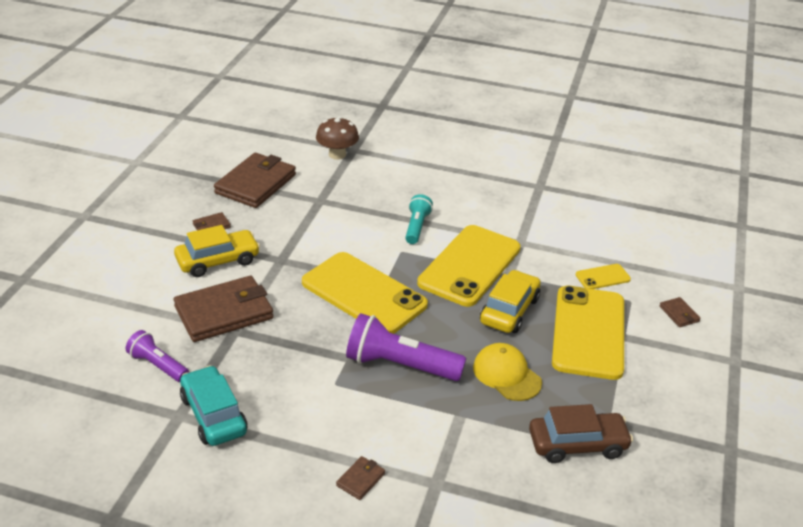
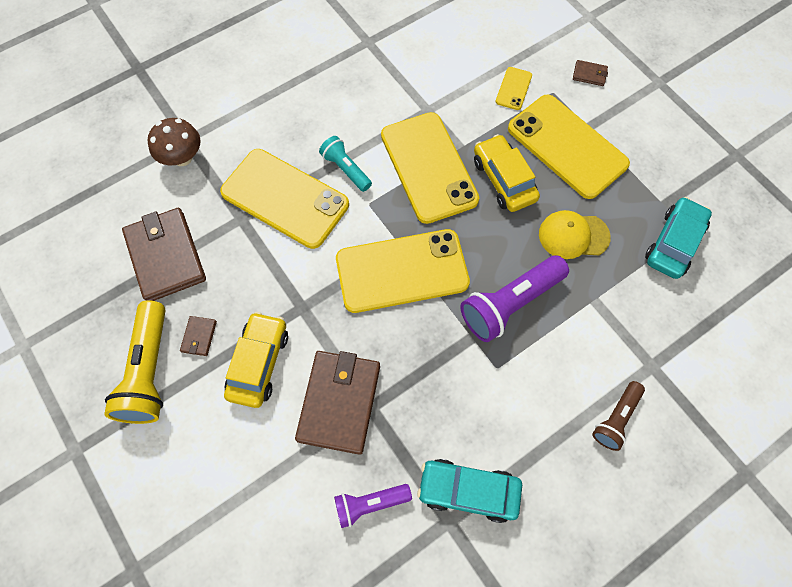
camera: 50 degrees left, 30 degrees up
brown wallet [336,456,385,500] -> brown flashlight [592,381,645,451]
brown car [529,404,633,463] -> turquoise car [645,197,712,279]
none -> yellow flashlight [104,300,166,424]
none -> yellow phone [220,149,349,249]

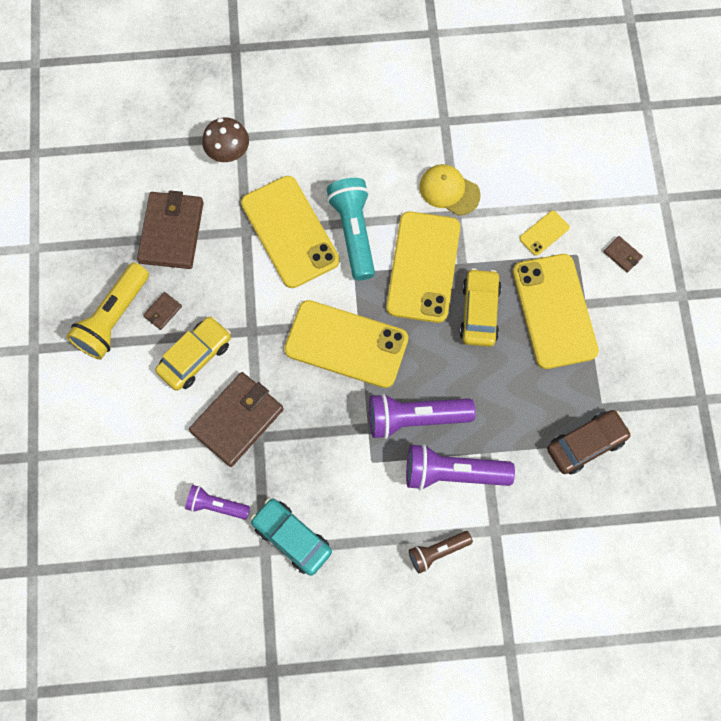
camera: 30 degrees right, 5 degrees up
turquoise flashlight [319,136,372,192] -> turquoise flashlight [327,178,375,281], size x1.70
yellow cap [539,210,611,259] -> yellow cap moved to [419,164,481,216]
turquoise car [645,197,712,279] -> brown car [547,410,632,475]
none -> purple flashlight [406,444,515,490]

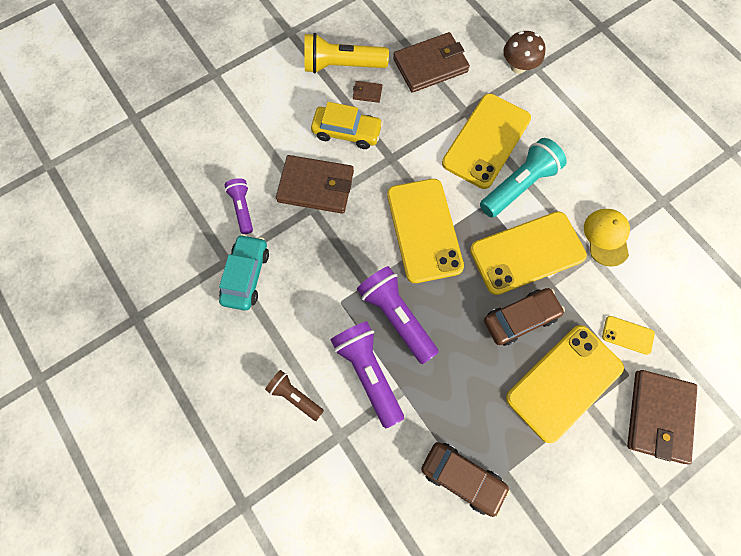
camera: 60 degrees right, 0 degrees up
yellow car [459,268,502,347] -> brown car [484,288,565,346]
brown wallet [604,236,643,273] -> brown wallet [627,370,697,464], size x2.36

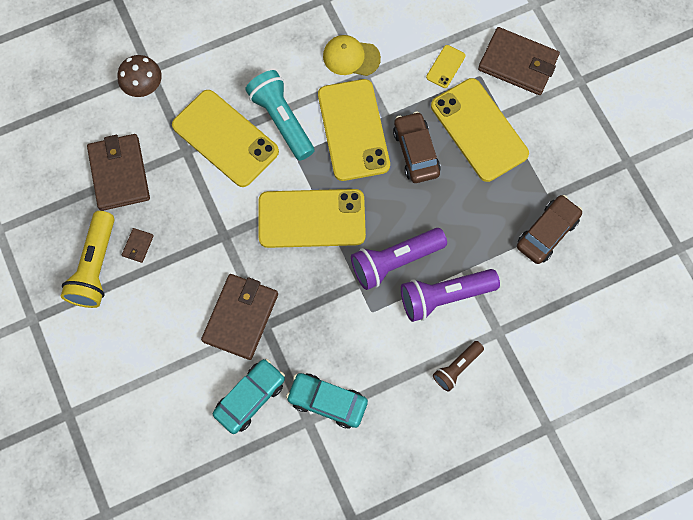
camera: 80 degrees left, 0 degrees up
purple flashlight [225,178,253,234] -> turquoise car [213,359,285,434]
yellow car [311,102,383,149] -> none

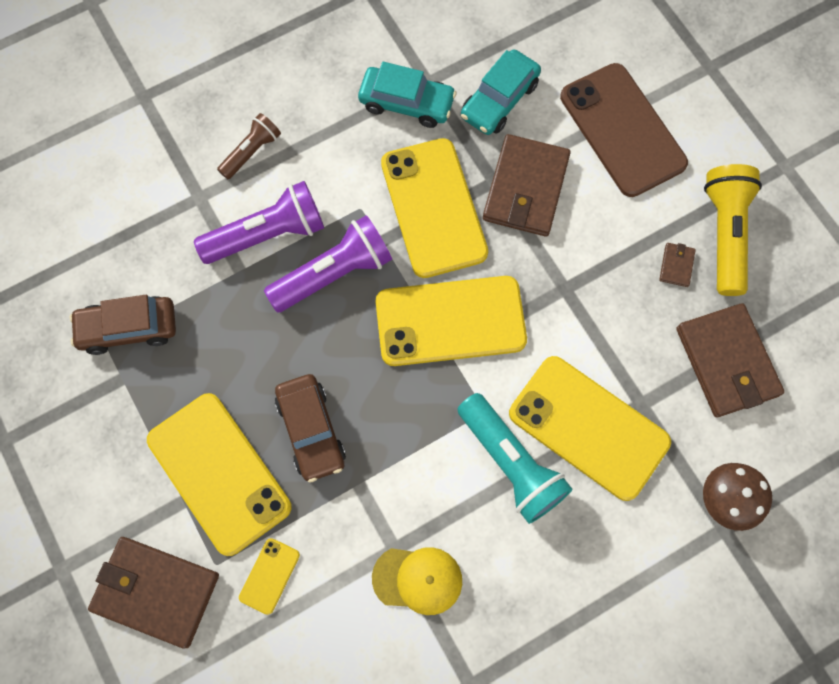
camera: 175 degrees right, 0 degrees up
yellow phone [318,79,390,181] -> yellow phone moved to [381,138,488,278]
brown car [517,195,582,264] -> brown car turned 45 degrees clockwise [69,295,176,355]
none -> brown phone [560,63,688,197]

